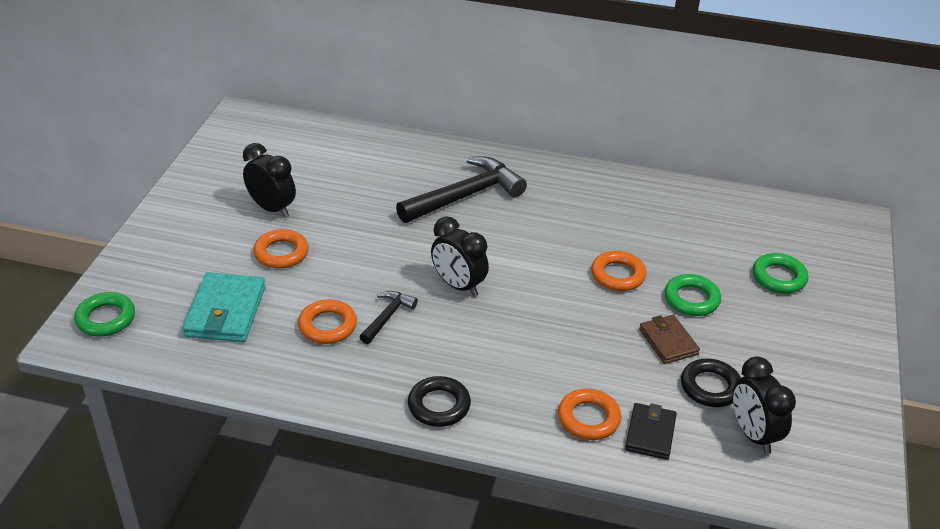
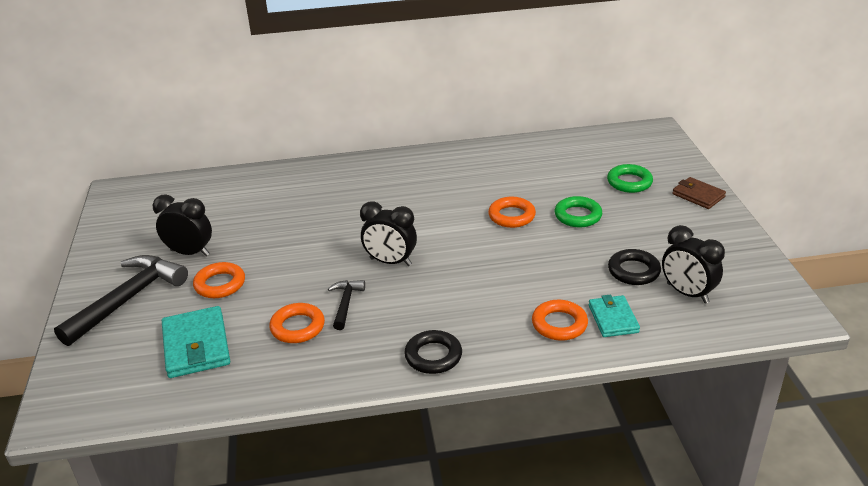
camera: 20 degrees left, 5 degrees down
green ring [74,292,135,337] -> none
black hammer [396,156,527,223] -> black hammer moved to [54,255,188,346]
black wallet [625,403,677,460] -> turquoise wallet [589,295,640,337]
brown wallet [639,315,700,364] -> brown wallet moved to [672,177,726,209]

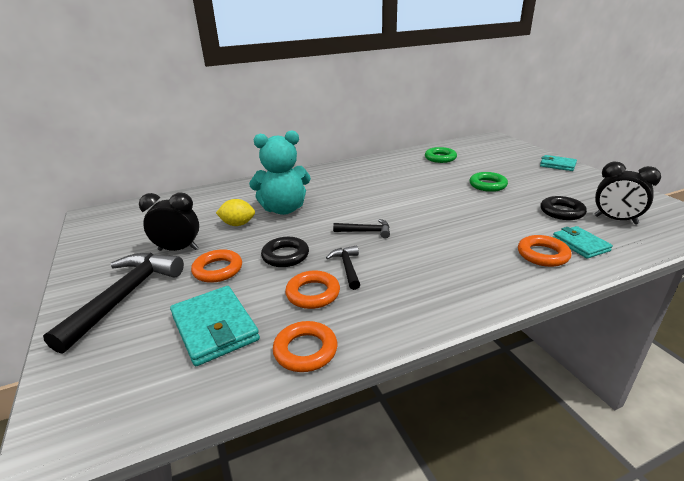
camera: 15 degrees left, 5 degrees down
black clock [360,201,417,266] -> black hammer [333,219,390,238]
black ring [404,330,462,374] -> black ring moved to [261,237,309,267]
orange ring [488,197,536,228] -> orange ring moved to [273,321,337,372]
green ring [607,164,653,193] -> green ring moved to [425,147,457,163]
brown wallet [672,177,726,209] -> turquoise wallet [540,155,577,171]
none -> yellow lemon [216,199,255,226]
none -> turquoise teddy bear [249,130,311,215]

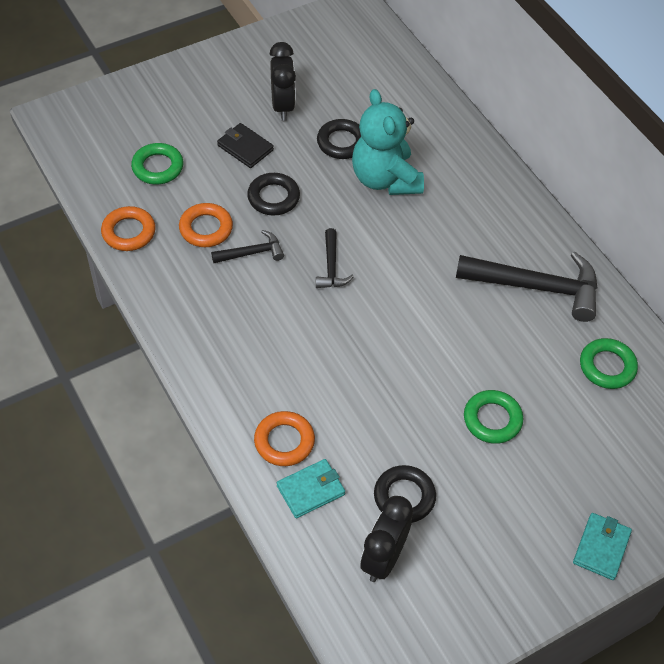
camera: 80 degrees right, 25 degrees up
black hammer [43,253,184,354] -> black hammer moved to [456,252,598,322]
turquoise wallet [170,286,260,366] -> green ring [131,143,184,185]
orange ring [191,249,242,283] -> black wallet [217,123,274,168]
yellow lemon [216,199,255,226] -> black ring [317,119,361,159]

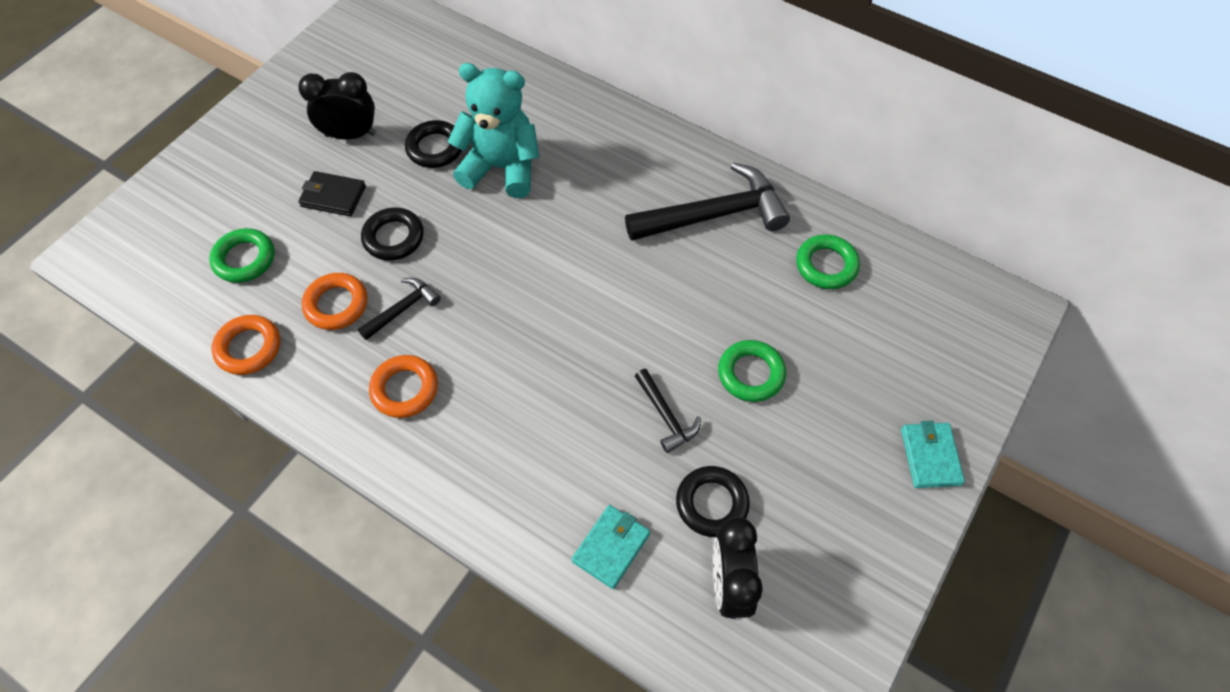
camera: 25 degrees left, 5 degrees up
orange ring [254,411,315,466] -> orange ring moved to [369,355,438,418]
black clock [269,42,296,121] -> black clock turned 60 degrees counterclockwise [298,72,376,139]
black hammer [316,228,354,288] -> black hammer moved to [635,369,701,453]
turquoise teddy bear [352,89,424,195] -> turquoise teddy bear turned 150 degrees clockwise [448,63,539,198]

